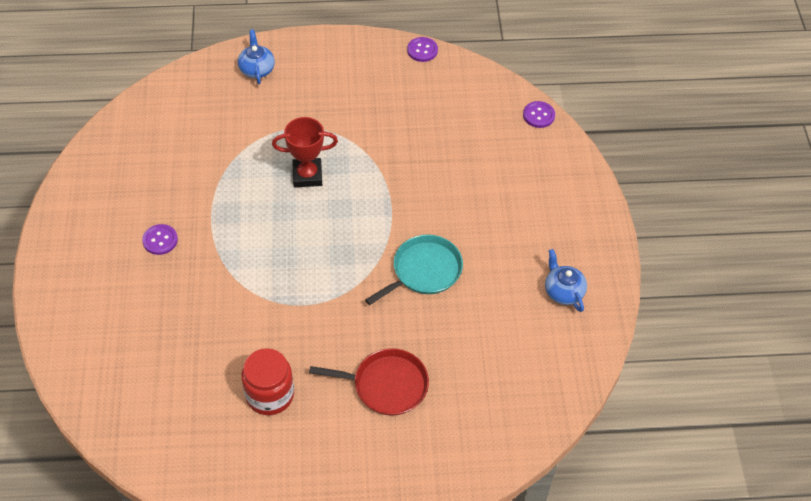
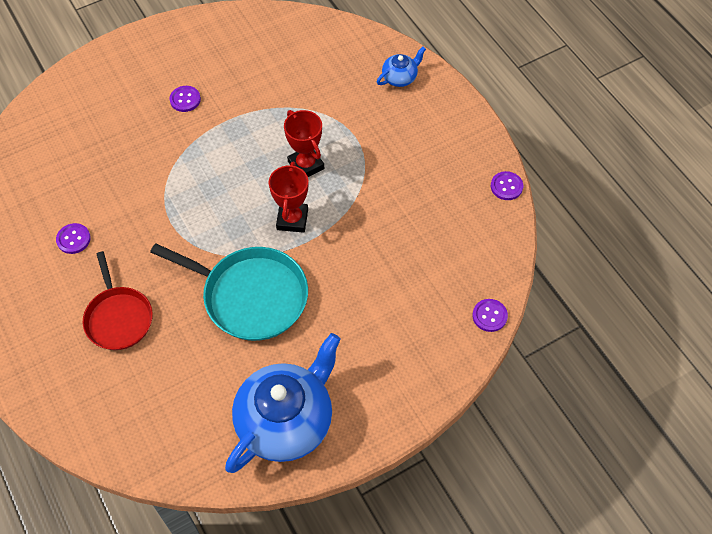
camera: 65 degrees right, 5 degrees up
red jar [241,348,294,415] -> purple button [56,223,91,254]
turquoise pan [365,235,463,305] -> turquoise pan [150,243,308,341], size x1.52
blue teapot [545,249,587,312] -> blue teapot [225,333,341,473], size x2.23
none -> red trophy [269,162,308,233]

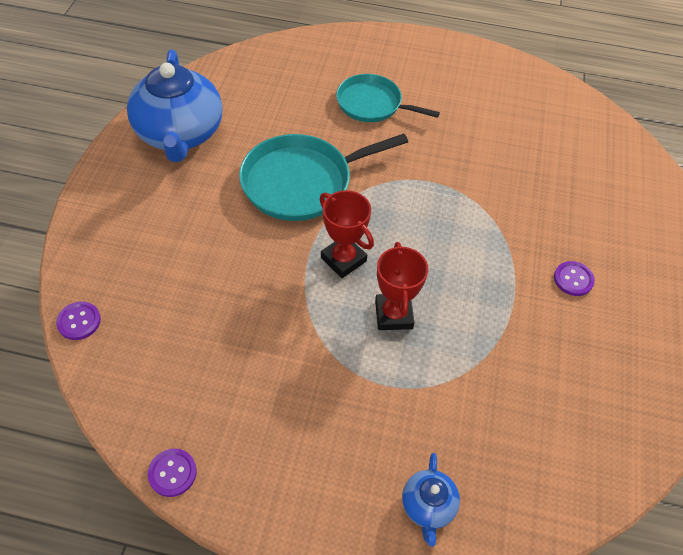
camera: 130 degrees right, 5 degrees down
purple button [56,223,91,254] -> none
red pan [83,251,153,350] -> turquoise pan [336,74,440,122]
red trophy [284,110,324,177] -> red trophy turned 75 degrees clockwise [375,242,428,330]

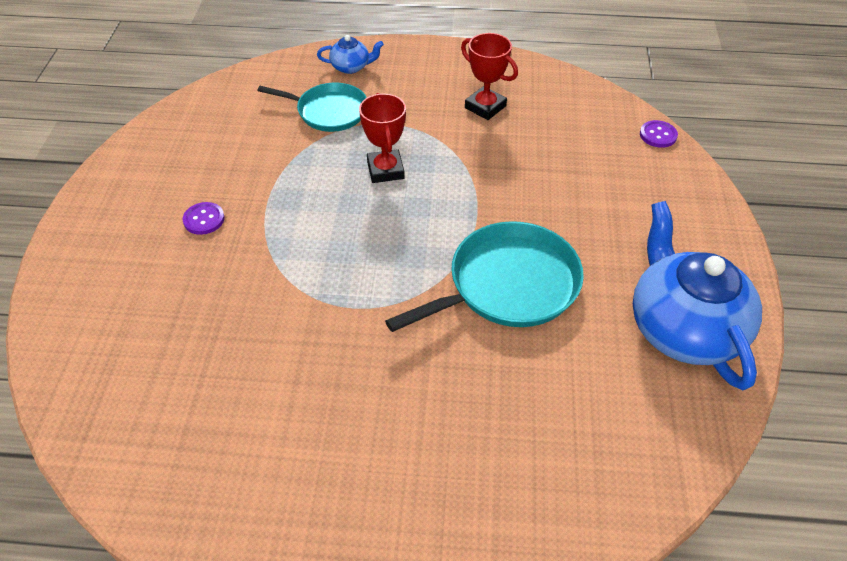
camera: 175 degrees right, 5 degrees down
purple button [148,449,197,497] -> none
red trophy [320,190,374,278] -> red trophy moved to [461,33,518,120]
turquoise pan [336,74,440,122] -> turquoise pan moved to [257,83,367,132]
blue teapot [402,453,460,547] -> blue teapot turned 90 degrees clockwise [317,35,384,74]

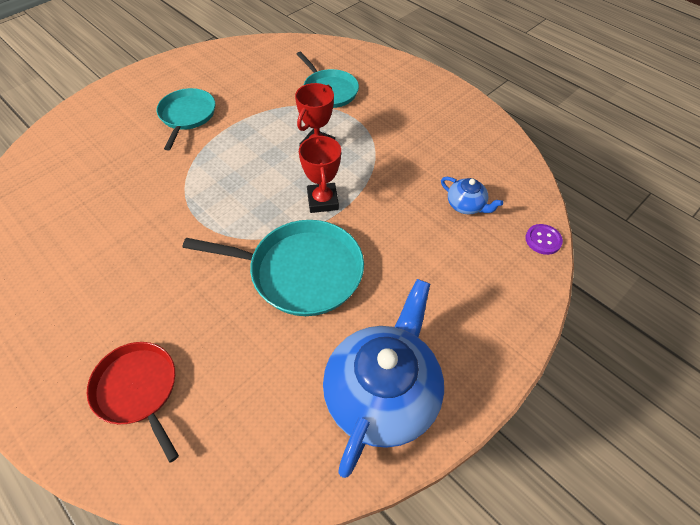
camera: 40 degrees right, 5 degrees up
purple button [183,202,225,235] -> turquoise pan [156,88,215,150]
blue teapot [317,35,384,74] -> blue teapot moved to [441,177,503,215]
red trophy [461,33,518,120] -> red trophy moved to [299,134,341,213]
none -> red pan [87,342,179,463]

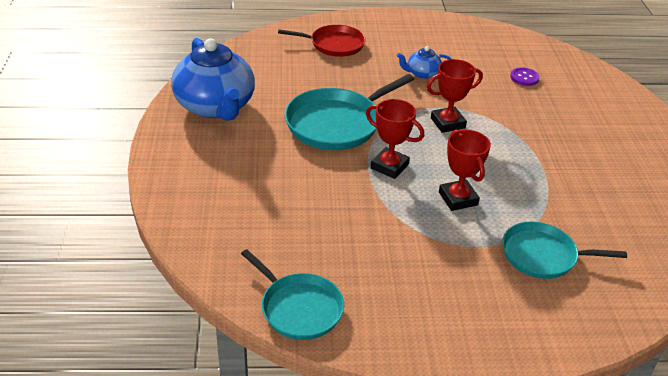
camera: 130 degrees right, 15 degrees down
turquoise pan [156,88,215,150] -> turquoise pan moved to [241,249,344,340]
blue teapot [441,177,503,215] -> blue teapot moved to [397,46,451,79]
purple button [525,224,563,255] -> purple button moved to [510,67,540,86]
none -> red trophy [427,59,483,133]

